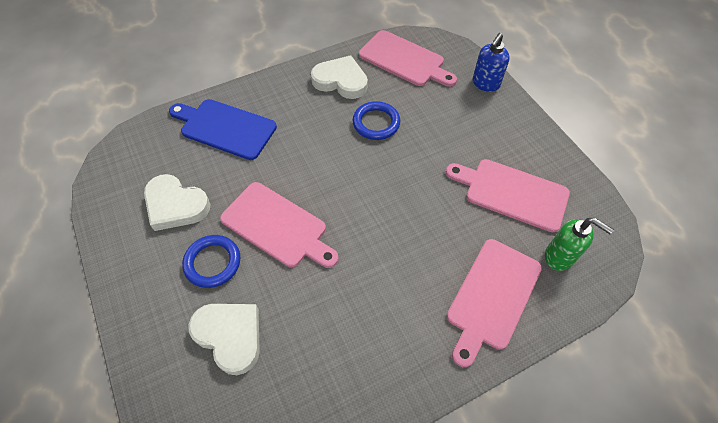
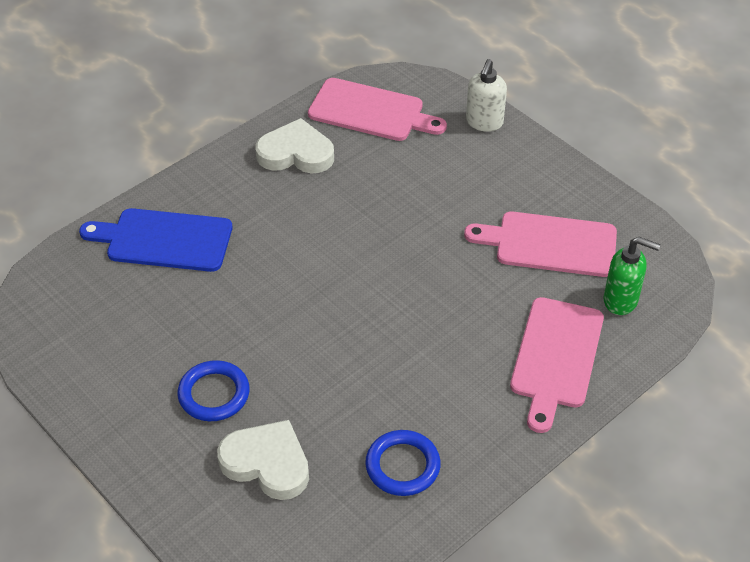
camera: 15 degrees left, 10 degrees down
white heart [144,174,210,231] -> none
pink cutting board [220,182,338,268] -> none
blue ring [353,101,400,140] -> blue ring moved to [365,430,441,496]
blue soap dispenser [473,33,510,92] -> white soap dispenser [466,59,507,132]

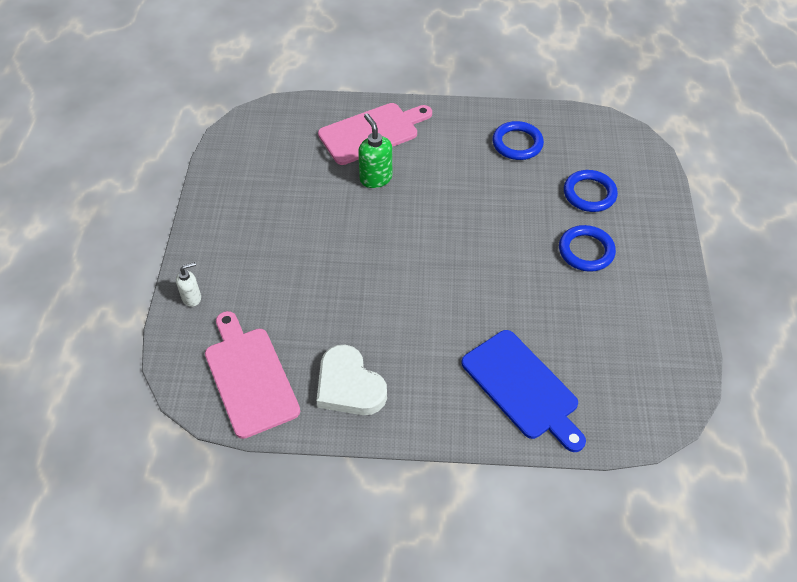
camera: 135 degrees left, 5 degrees up
white heart [217,420,309,500] -> blue ring [564,170,618,212]
pink cutting board [464,212,617,277] -> none
white soap dispenser [466,59,507,132] -> white soap dispenser [176,262,201,307], size x0.64
green soap dispenser [603,237,661,315] -> green soap dispenser moved to [358,113,392,188]

